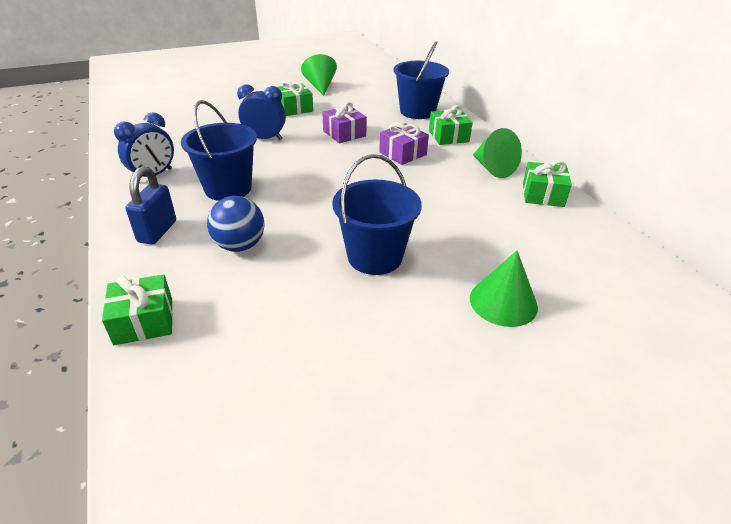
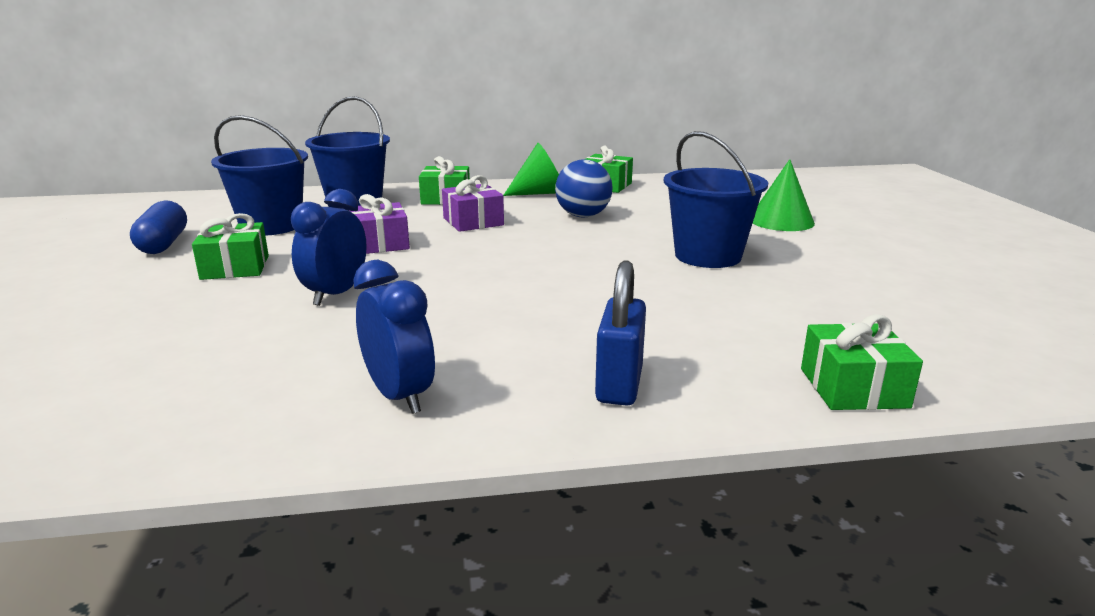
camera: 75 degrees left, 15 degrees down
blue padlock [125,166,176,245] -> blue padlock turned 75 degrees clockwise [595,260,646,406]
blue bucket [181,100,257,201] -> blue bucket moved to [211,115,308,236]
blue ball [207,196,265,252] -> blue ball moved to [555,159,612,217]
green cone [301,54,337,96] -> blue capsule [130,200,187,254]

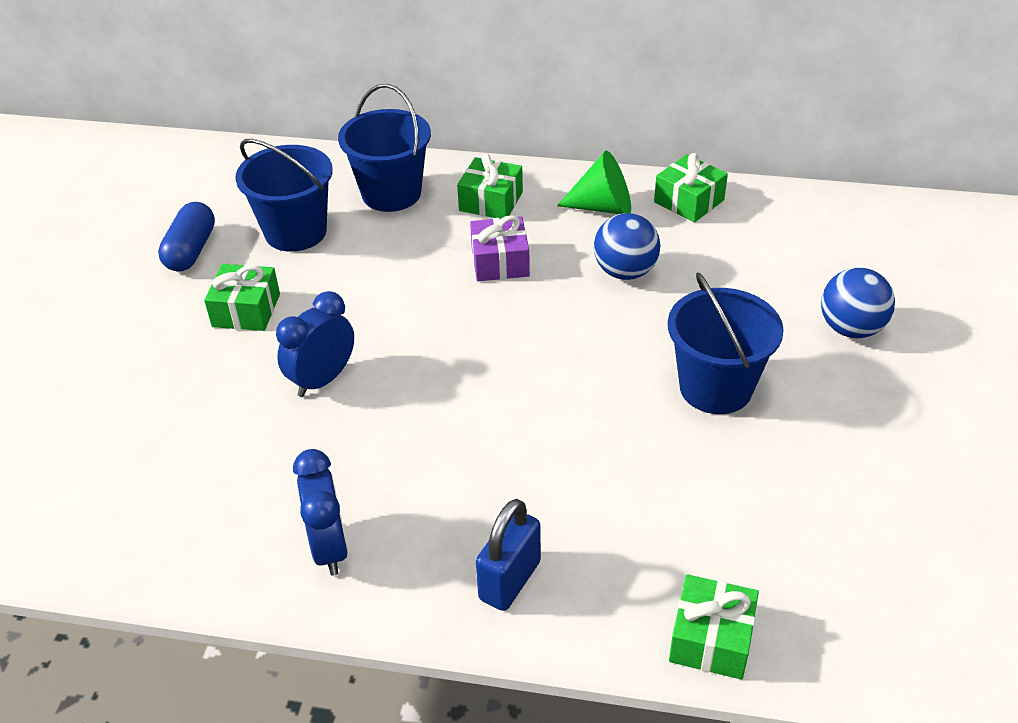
camera: 20 degrees right, 20 degrees up
purple gift [348,194,410,254] -> none
green cone [752,159,815,231] -> blue ball [821,268,895,338]

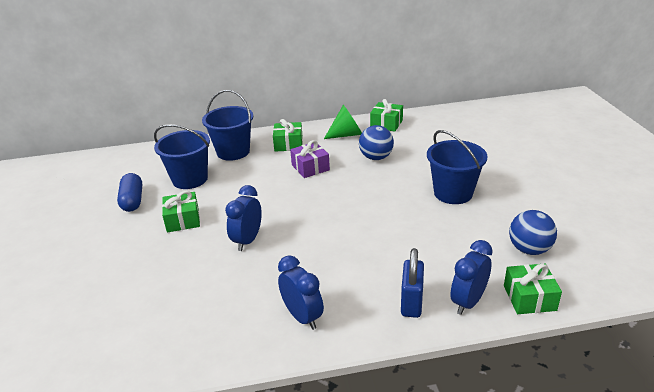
camera: 20 degrees left, 10 degrees down
blue ball [821,268,895,338] -> blue ball moved to [509,210,557,255]
none -> blue clock [450,240,493,315]

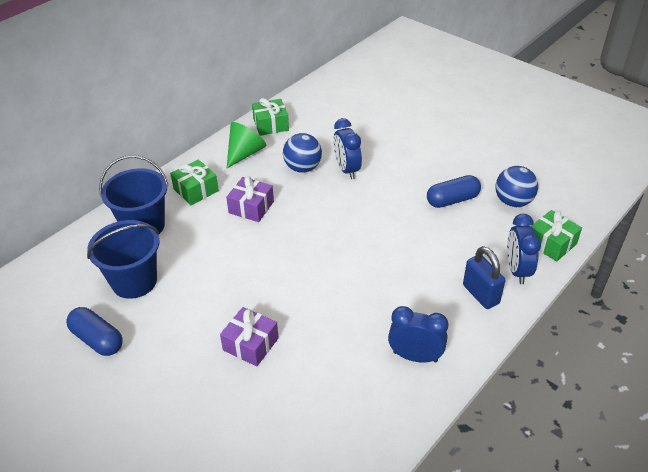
camera: 40 degrees left, 10 degrees up
green gift [162,191,200,233] -> none
blue clock [225,185,262,251] -> blue clock moved to [333,118,362,179]
blue bucket [427,130,488,204] -> none
none -> purple gift [220,307,279,367]
none -> blue capsule [427,175,481,208]

